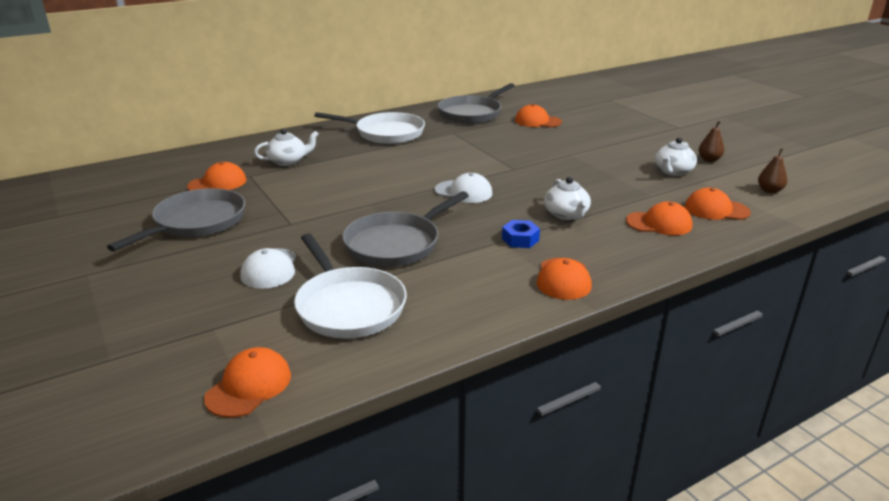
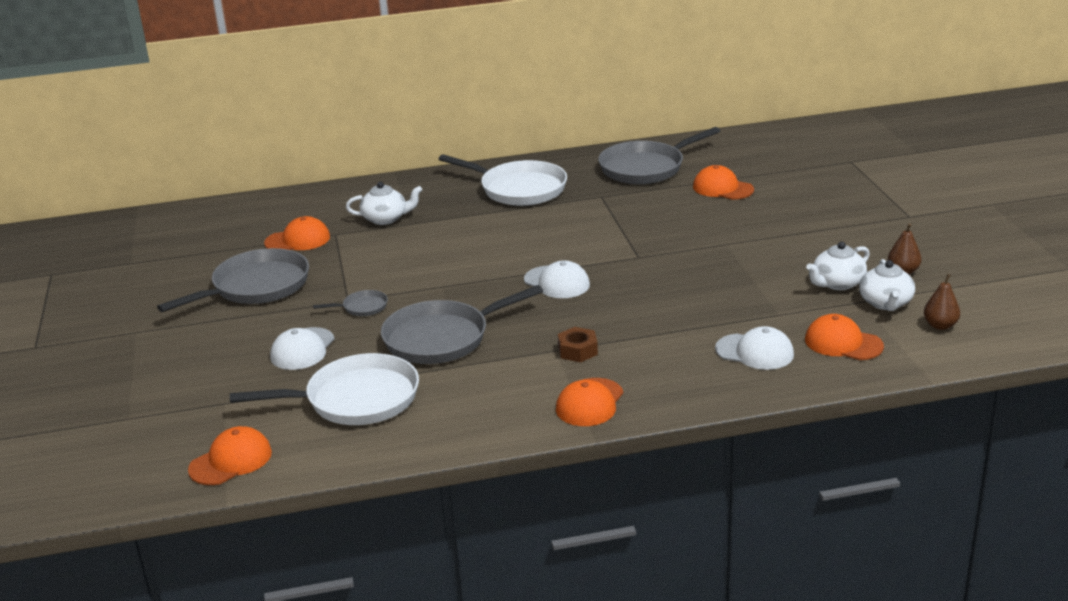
camera: 20 degrees right, 0 degrees up
white pan [294,233,407,338] -> white pan turned 90 degrees counterclockwise [230,353,419,425]
blue nut [502,220,540,248] -> brown nut [558,327,598,362]
white teapot [544,177,591,220] -> white teapot moved to [859,259,915,311]
orange cap [626,202,692,235] -> white cap [715,326,794,370]
none -> grey pan [313,290,388,316]

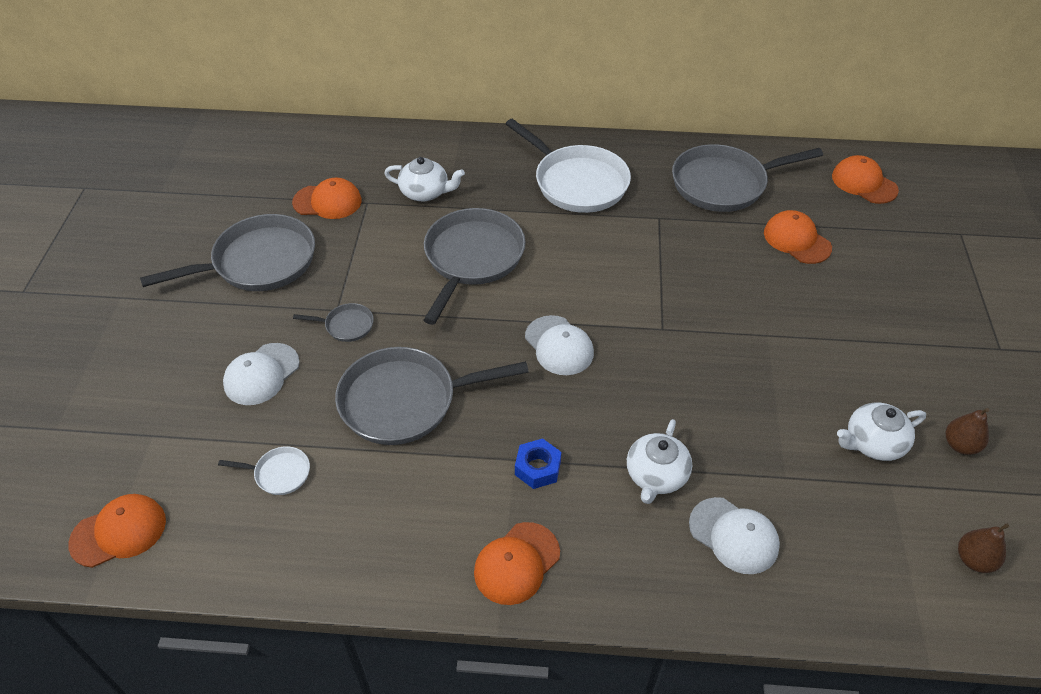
camera: 15 degrees right, 20 degrees up
white pan [230,353,419,425] -> white pan [218,446,310,495], size x0.45
brown nut [558,327,598,362] -> blue nut [515,438,561,489]
orange cap [805,314,884,360] -> orange cap moved to [832,155,899,204]
white teapot [859,259,915,311] -> white teapot moved to [627,419,692,504]
none -> grey pan [423,208,526,325]

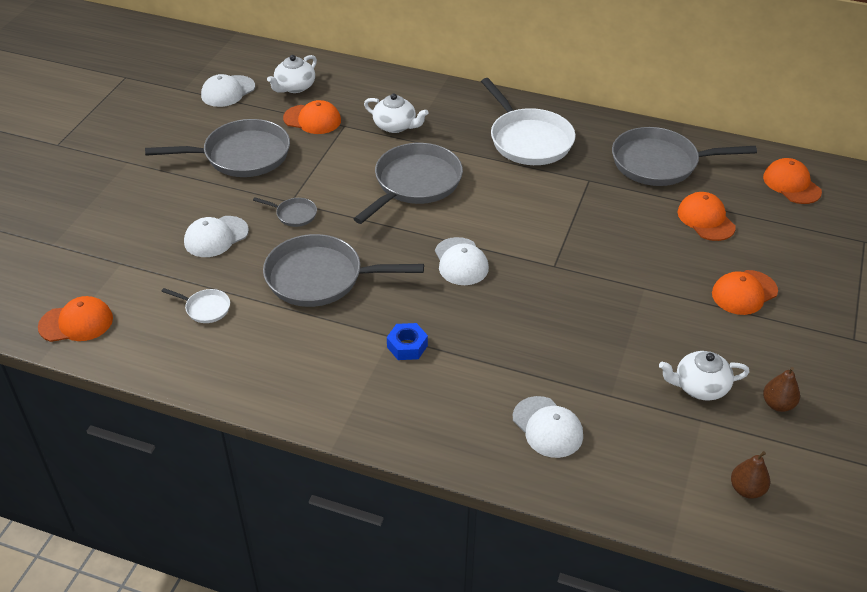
camera: 15 degrees right, 5 degrees down
orange cap [474,522,560,605] -> orange cap moved to [712,270,778,315]
white teapot [627,419,692,504] -> white teapot moved to [267,55,317,93]
none -> white cap [201,74,255,107]

